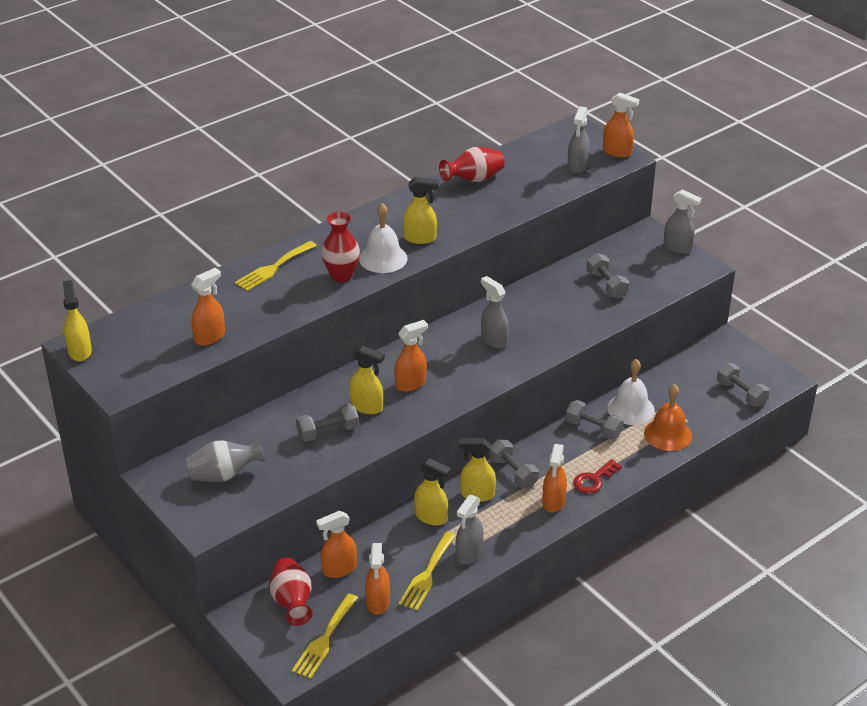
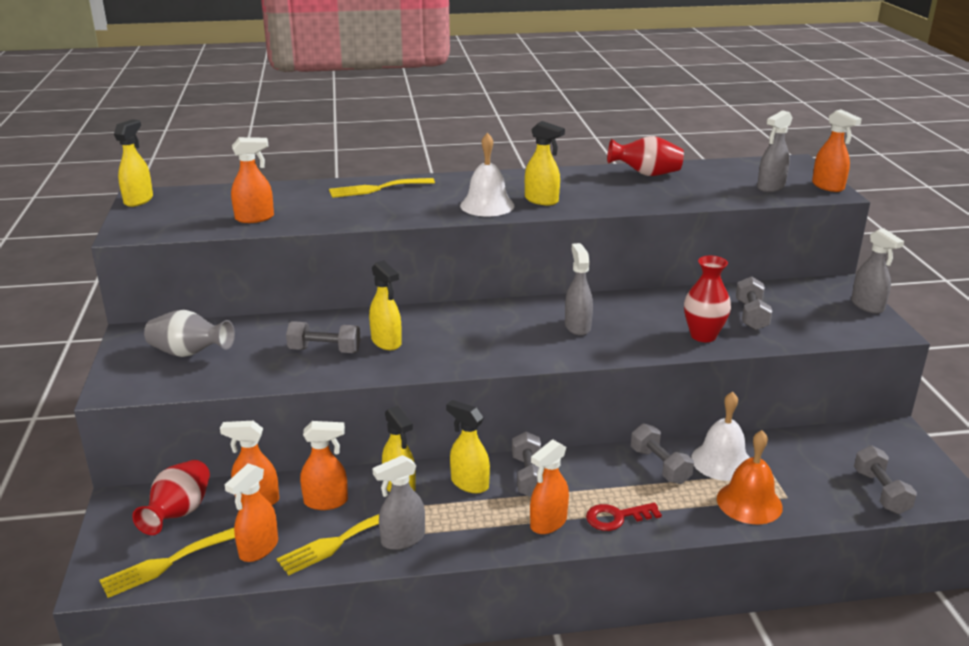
camera: 30 degrees right, 10 degrees down
red vase [321,212,360,282] -> red vase moved to [684,256,731,342]
orange spray bottle [394,320,428,392] -> orange spray bottle moved to [300,421,348,510]

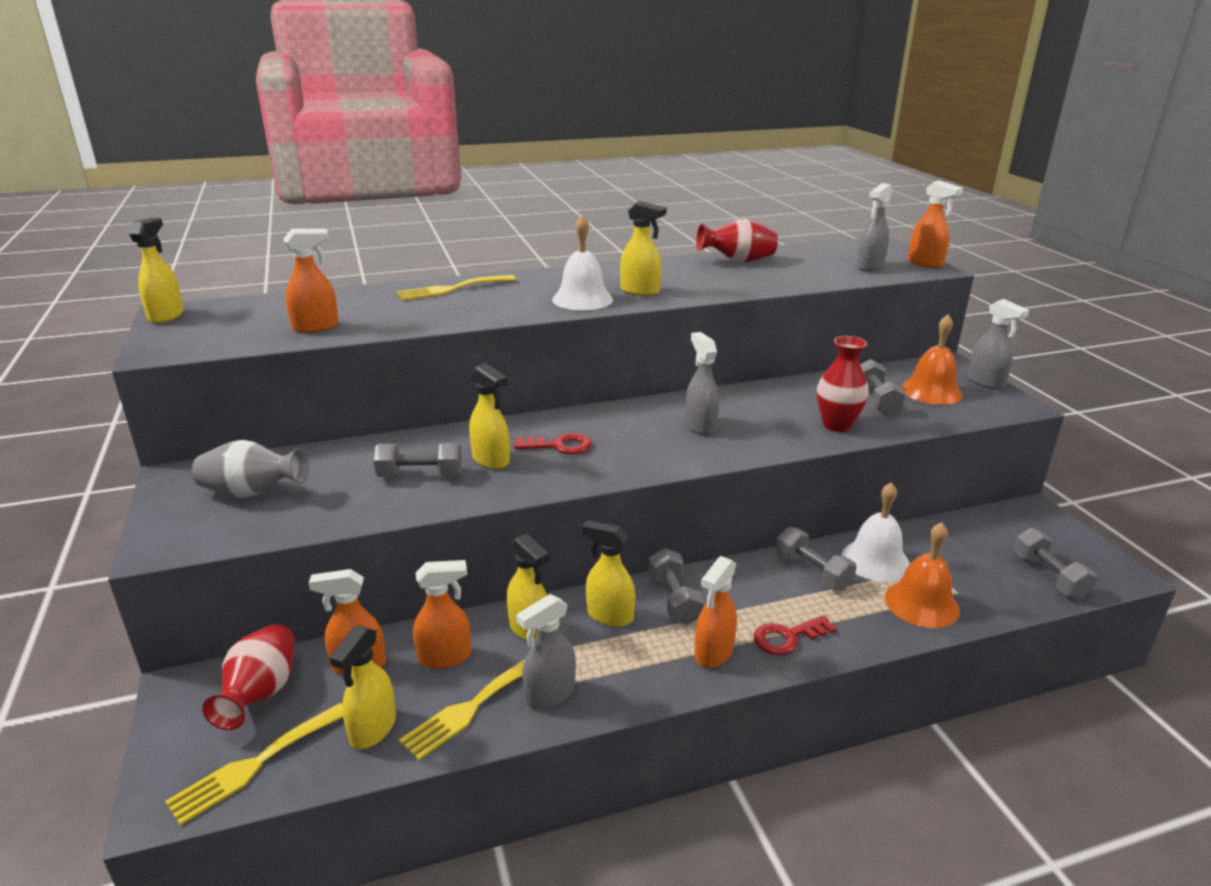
camera: 10 degrees left, 0 degrees up
orange spray bottle [225,463,278,562] -> yellow spray bottle [330,626,396,749]
none -> red key [514,433,592,454]
none -> orange bell [901,315,963,405]

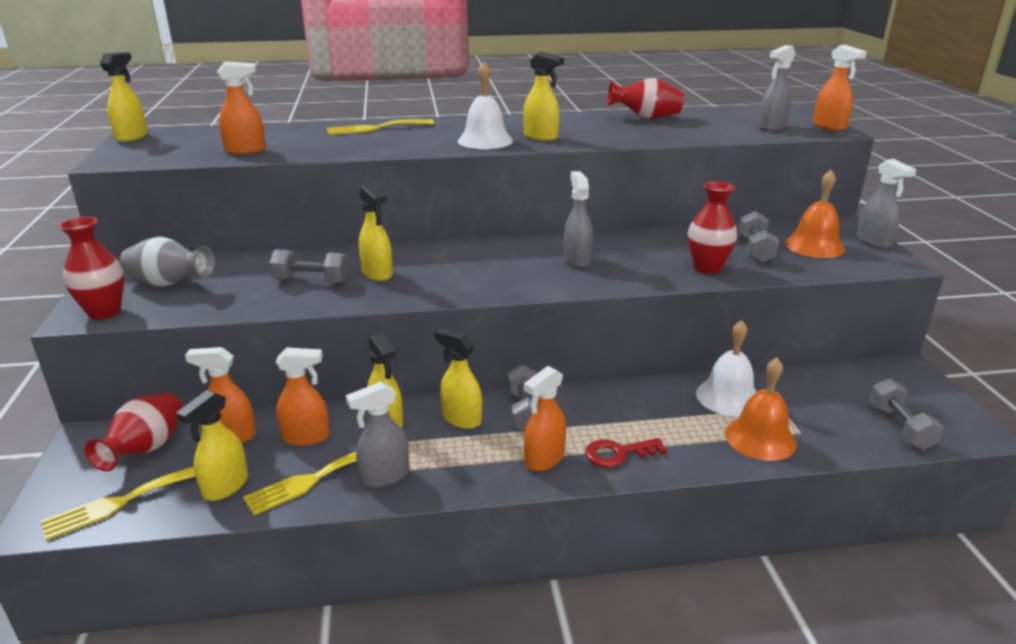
camera: 10 degrees right, 0 degrees up
red key [514,433,592,454] -> none
grey dumbbell [776,527,857,591] -> none
none -> red vase [59,217,124,320]

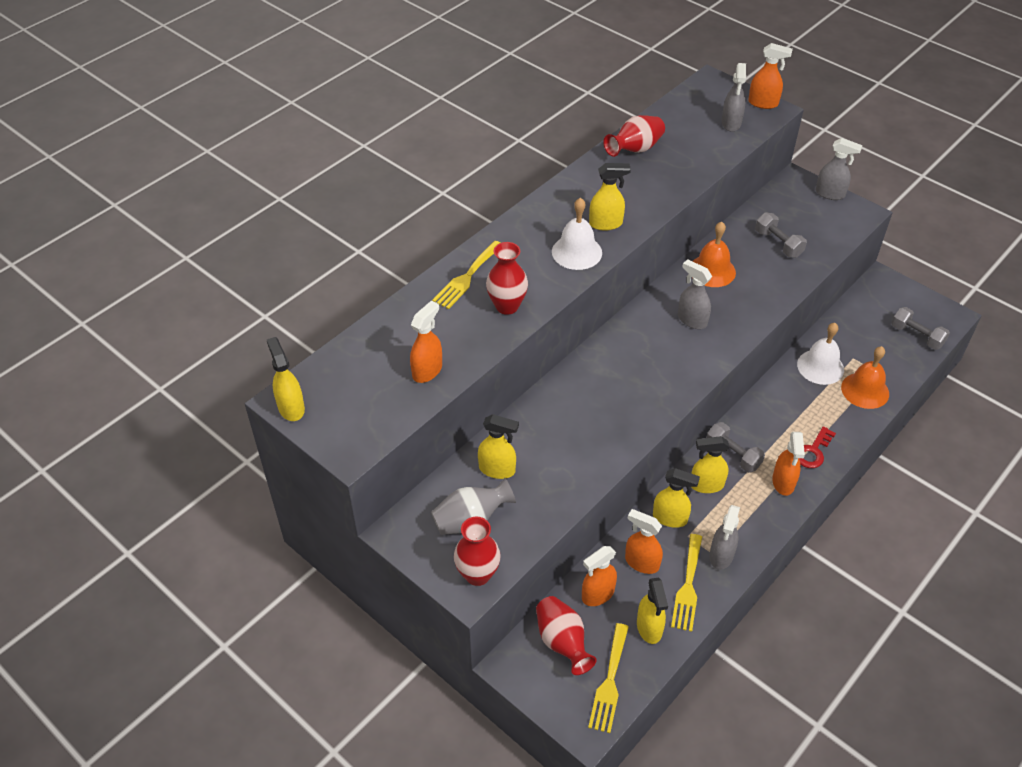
camera: 40 degrees left, 20 degrees up
grey dumbbell [269,249,349,283] -> none
orange spray bottle [276,347,330,446] -> orange spray bottle turned 105 degrees counterclockwise [625,509,663,574]
yellow spray bottle [359,184,393,281] -> yellow spray bottle moved to [478,414,519,479]
red vase [688,181,737,274] -> red vase moved to [486,242,528,315]
orange bell [785,170,845,258] -> orange bell moved to [693,222,736,287]

